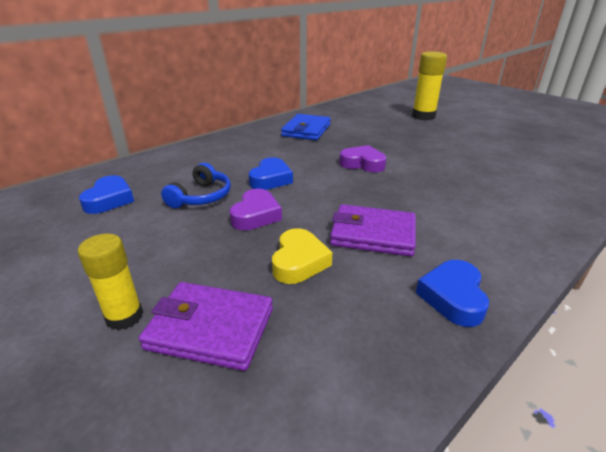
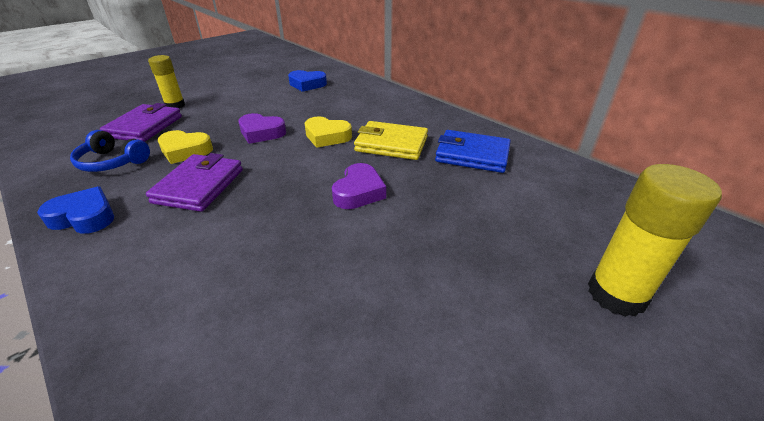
camera: 90 degrees right, 5 degrees up
blue headphones [161,163,231,209] -> blue headphones moved to [70,130,150,172]
blue heart [248,157,293,190] -> yellow heart [305,117,352,148]
none -> yellow wallet [354,121,428,160]

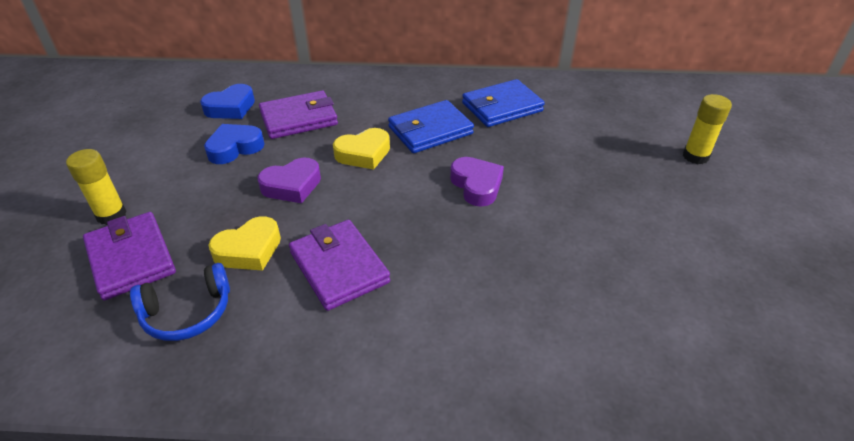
camera: 45 degrees left, 5 degrees up
blue heart [37,186,114,234] -> blue heart moved to [204,124,265,164]
yellow wallet [354,121,428,160] -> blue wallet [388,100,474,153]
yellow glue stick [588,164,722,317] -> yellow glue stick [683,94,732,164], size x0.66
none -> purple wallet [259,91,338,139]

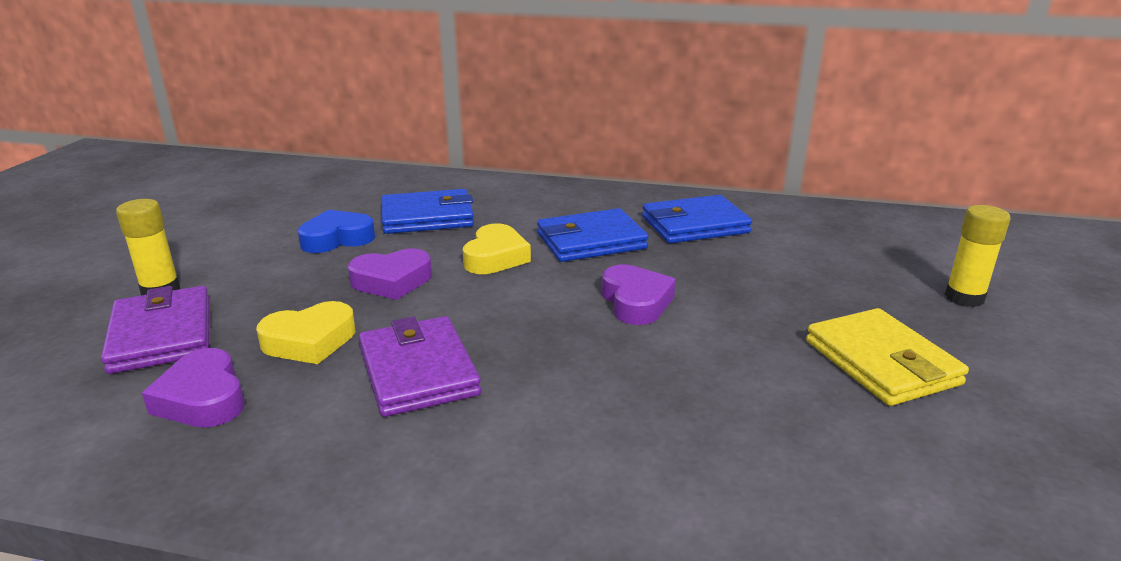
camera: 10 degrees right, 15 degrees down
blue headphones [130,263,230,341] -> purple heart [142,348,245,427]
blue heart [200,84,255,119] -> none
purple wallet [259,91,338,139] -> blue wallet [381,189,474,234]
yellow heart [333,128,390,170] -> yellow heart turned 60 degrees counterclockwise [463,223,531,274]
none -> yellow wallet [806,308,969,406]

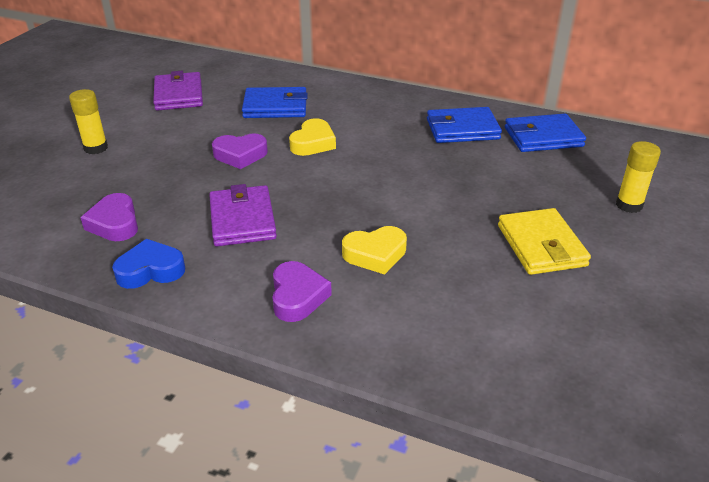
camera: 10 degrees right, 10 degrees up
purple wallet [101,286,210,374] -> purple wallet moved to [153,71,203,111]
yellow heart [256,301,355,364] -> yellow heart moved to [342,226,407,275]
blue heart [298,210,375,253] -> blue heart moved to [112,239,185,289]
blue wallet [537,208,649,262] -> blue wallet moved to [505,114,586,152]
purple heart [602,264,676,325] -> purple heart moved to [272,261,332,322]

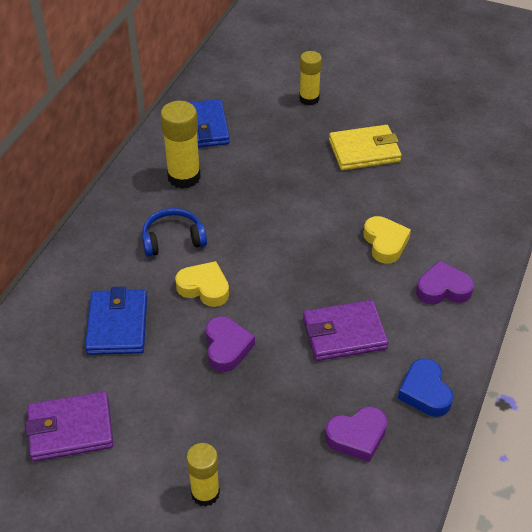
camera: 90 degrees left, 10 degrees up
blue wallet [427,107,502,143] -> yellow glue stick [160,101,201,189]
none -> blue headphones [142,208,207,257]

